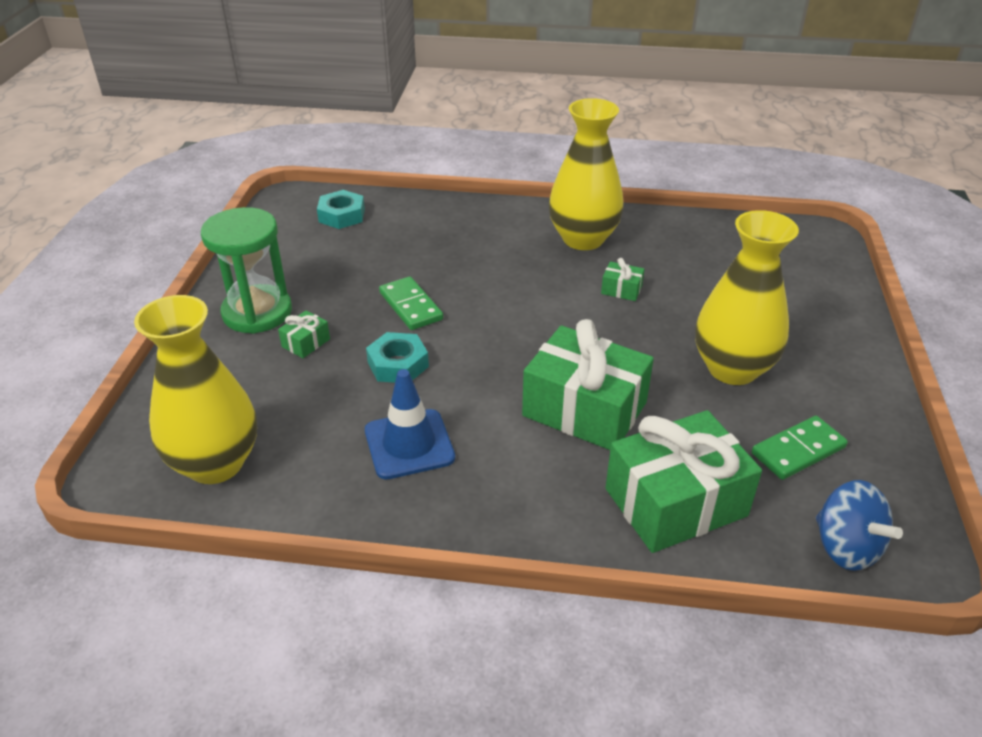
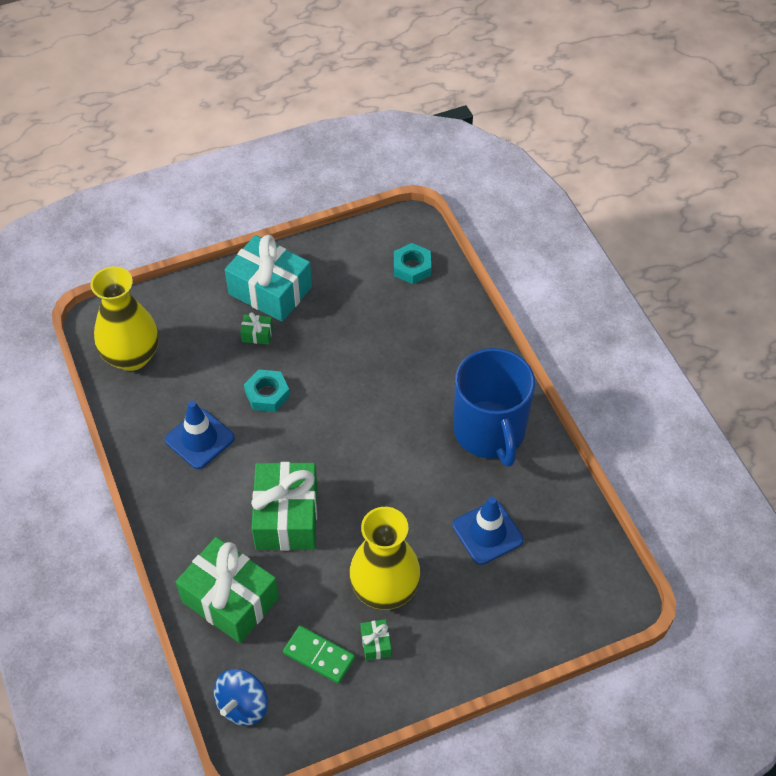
camera: 60 degrees right, 15 degrees up
green hourglass [201,207,292,334] -> turquoise gift [225,235,312,322]
green domino [379,276,443,330] -> none
yellow vase [549,98,624,250] -> blue mug [453,348,535,467]
green gift [601,258,644,301] -> green gift moved to [361,619,391,661]
none -> blue traffic cone [452,497,523,565]

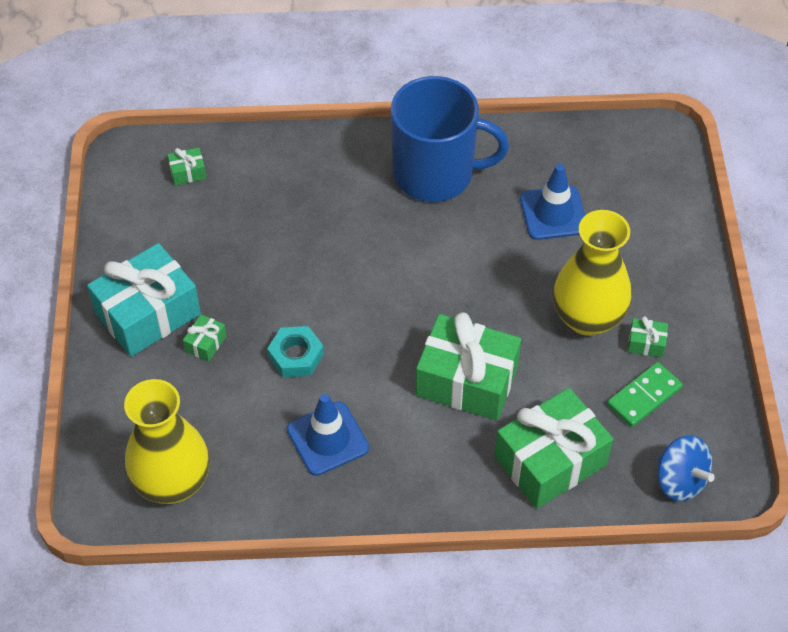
camera: 70 degrees left, 0 degrees up
turquoise nut [394,243,431,284] -> green gift [168,148,206,185]

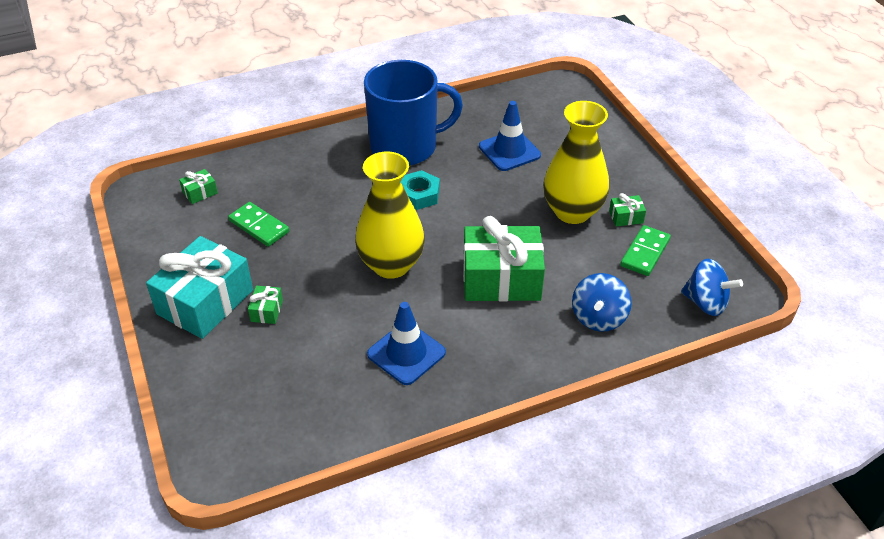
camera: 20 degrees left, 10 degrees down
yellow vase [124,379,210,504] -> yellow vase moved to [355,152,425,279]
turquoise nut [267,326,324,377] -> turquoise nut moved to [401,170,440,210]
green gift [494,388,613,509] -> blue spinning top [572,273,632,332]
none -> green domino [228,202,289,247]

